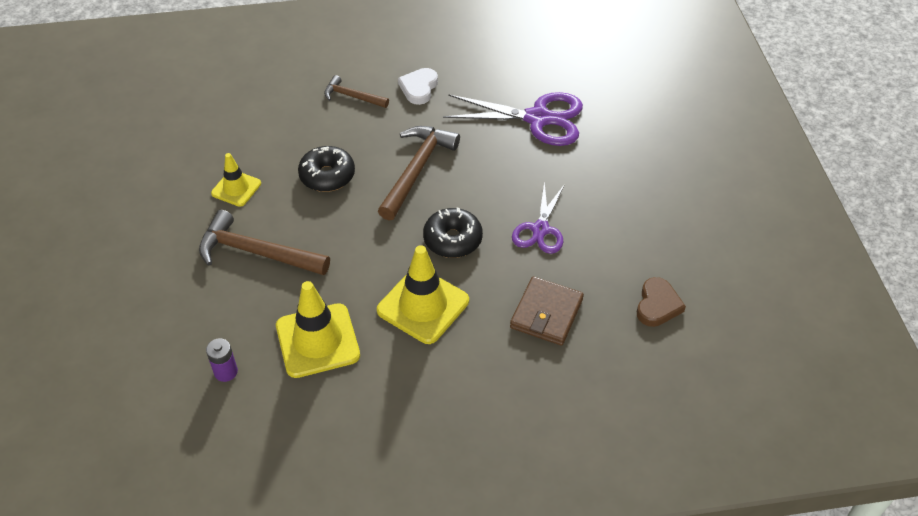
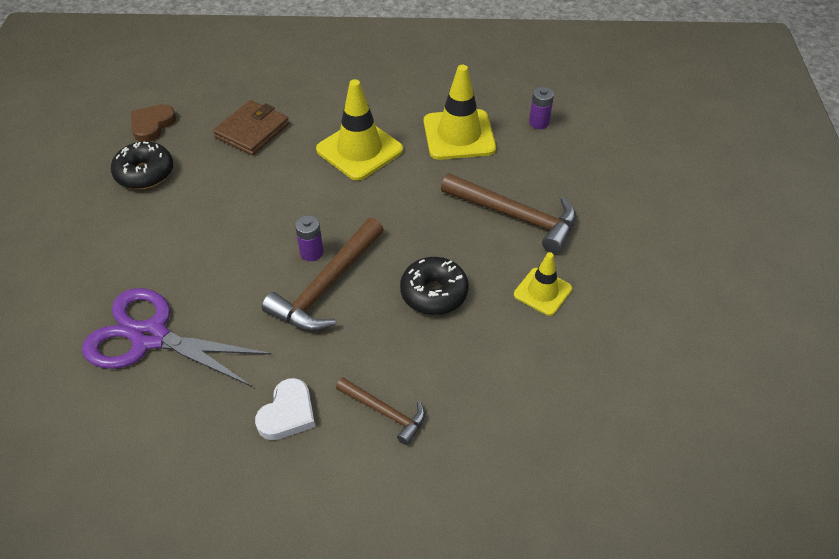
camera: 170 degrees left, 0 degrees up
black donut [423,207,483,258] -> black donut moved to [111,141,173,189]
purple scissors [512,181,565,254] -> none
none -> purple battery [295,215,323,261]

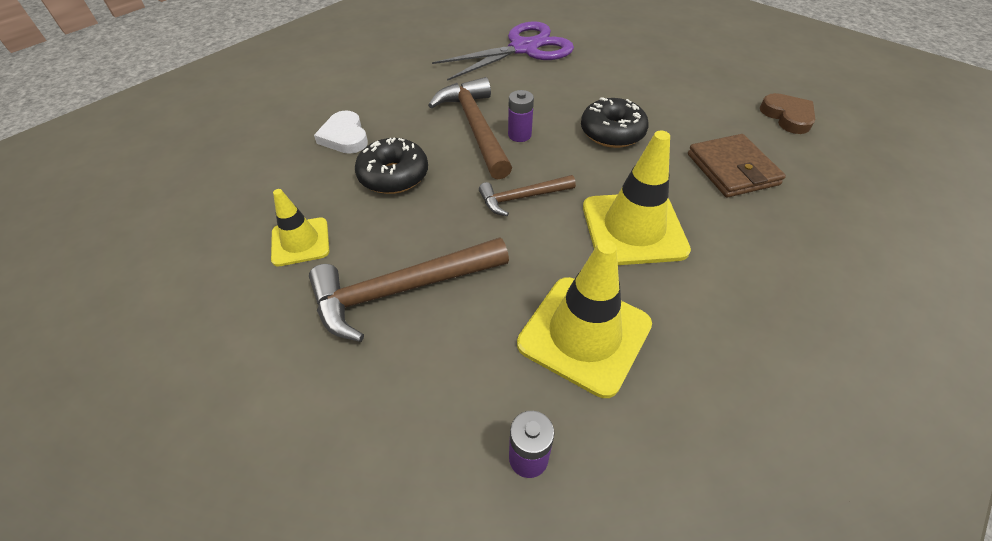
camera: 130 degrees right, 0 degrees up
black donut [111,141,173,189] -> black donut moved to [581,97,649,148]
white heart [255,378,315,440] -> white heart moved to [314,111,368,154]
brown hammer [336,377,425,445] -> brown hammer moved to [479,175,576,216]

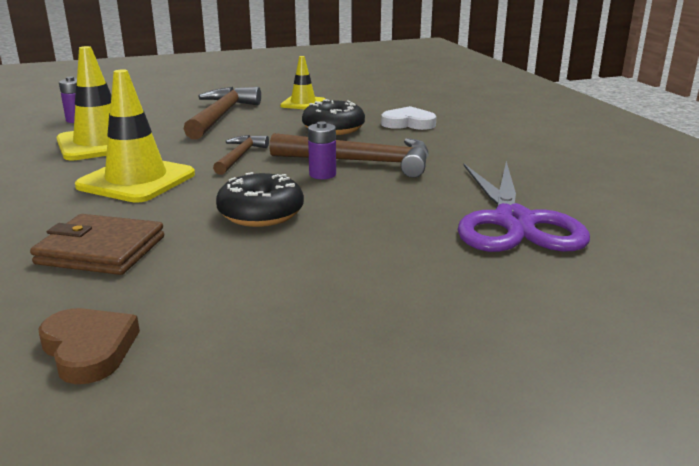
camera: 120 degrees right, 25 degrees down
brown heart [760,93,815,134] -> brown heart turned 135 degrees counterclockwise [39,308,140,384]

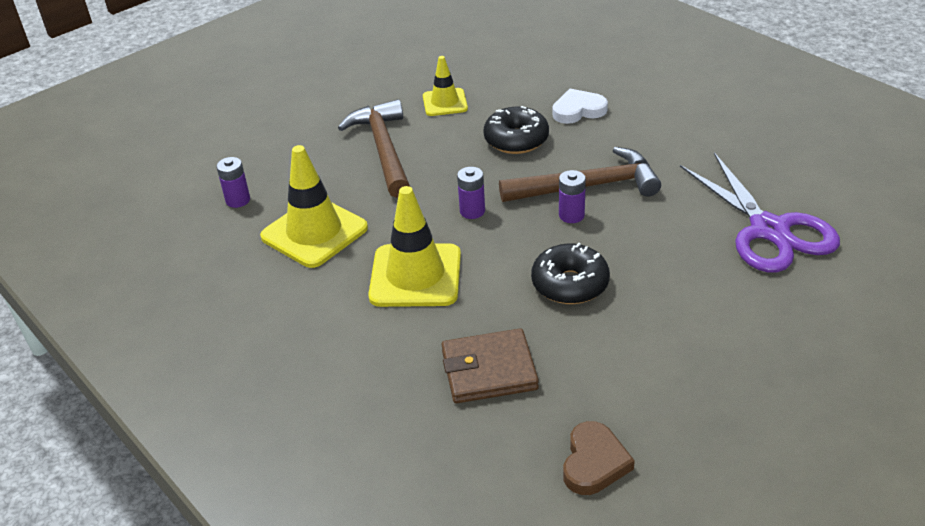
camera: 20 degrees left, 15 degrees up
brown heart [39,308,140,384] -> brown heart turned 75 degrees clockwise [563,421,635,495]
brown hammer [213,135,269,175] -> purple battery [457,167,485,219]

